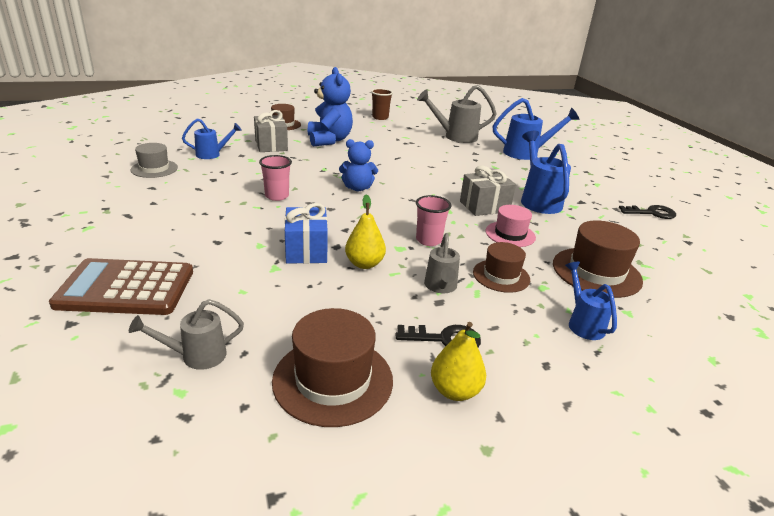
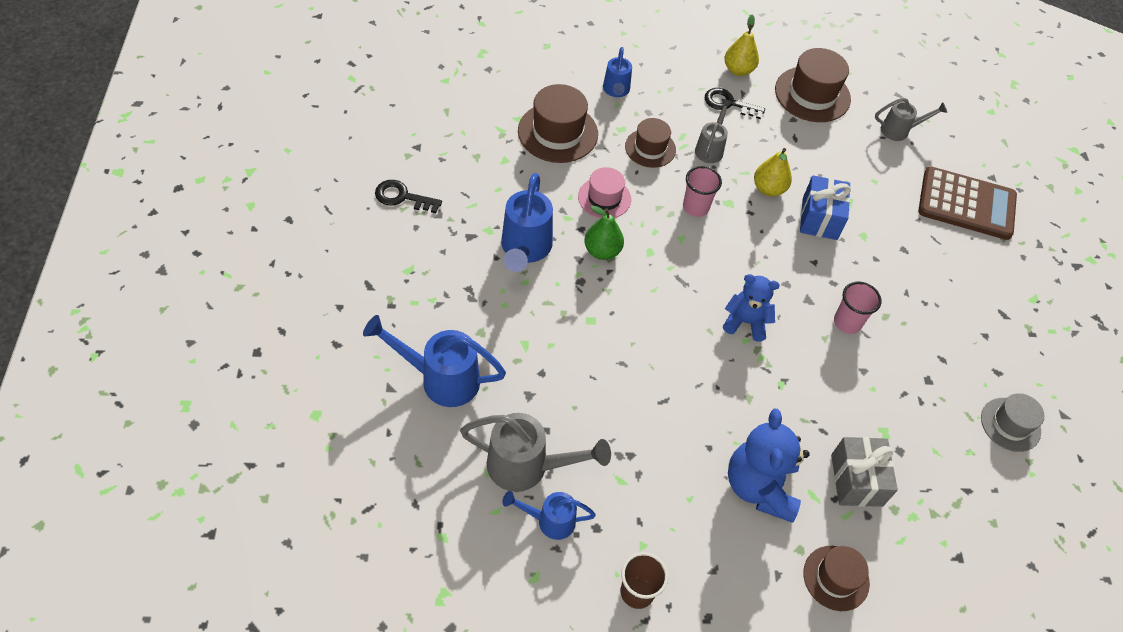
camera: 165 degrees left, 25 degrees up
blue watering can [182,119,242,159] -> blue watering can moved to [502,491,596,540]
grey gift [460,165,516,216] -> green pear [584,206,624,260]

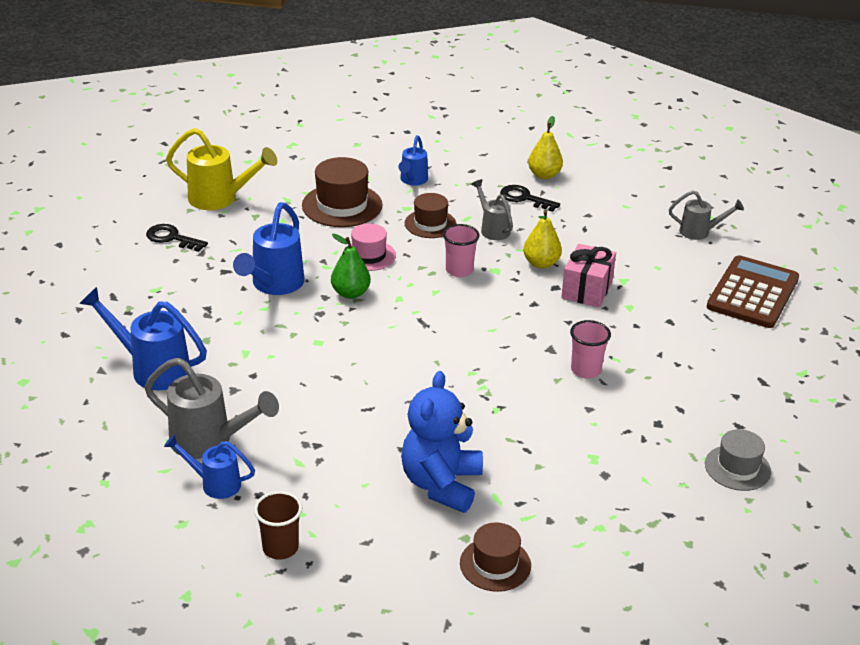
camera: 15 degrees right, 20 degrees down
grey watering can [695,99,733,163] -> grey watering can turned 60 degrees counterclockwise [471,179,513,240]
blue teddy bear [723,274,780,341] -> none
brown hat [775,48,851,122] -> none
blue gift [800,175,851,240] -> pink gift [561,244,616,307]
grey gift [831,437,898,507] -> none
brown calculator [918,166,1017,240] -> brown calculator turned 90 degrees counterclockwise [707,255,799,328]
none -> yellow watering can [166,128,277,210]

